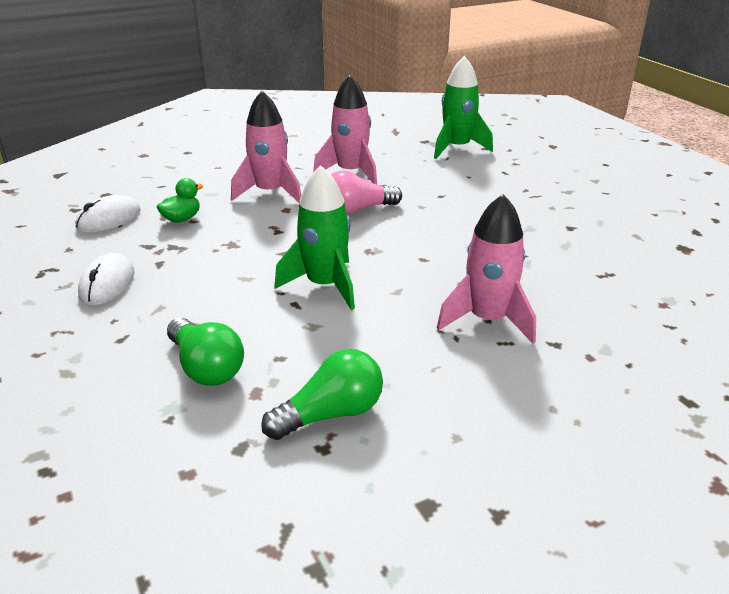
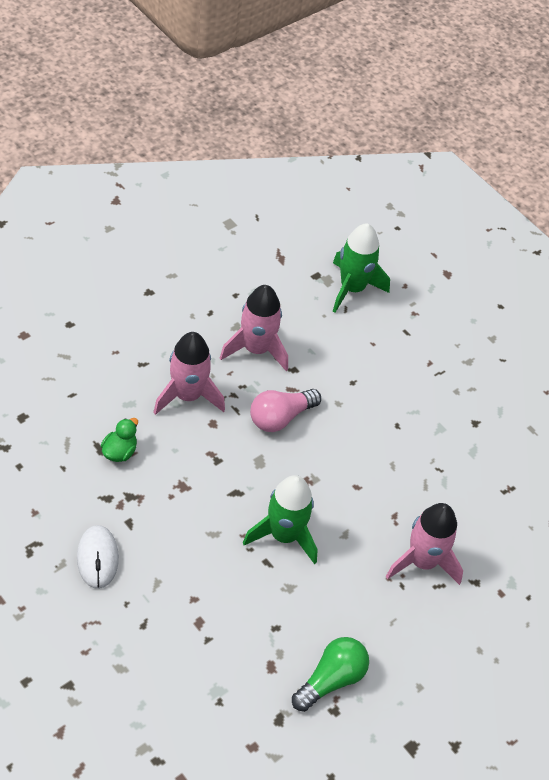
camera: 20 degrees left, 20 degrees up
white mouse [76,195,141,233] -> none
green light bulb [167,318,244,386] -> none

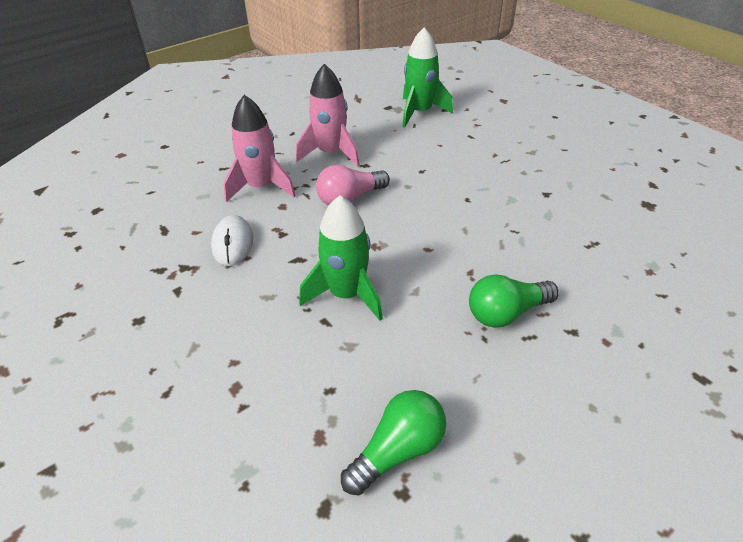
camera: 10 degrees right, 10 degrees down
white mouse [77,525,119,589] -> white mouse moved to [211,215,253,266]
green duck [101,418,138,462] -> none
pink rocket [386,503,463,585] -> green light bulb [469,274,559,328]

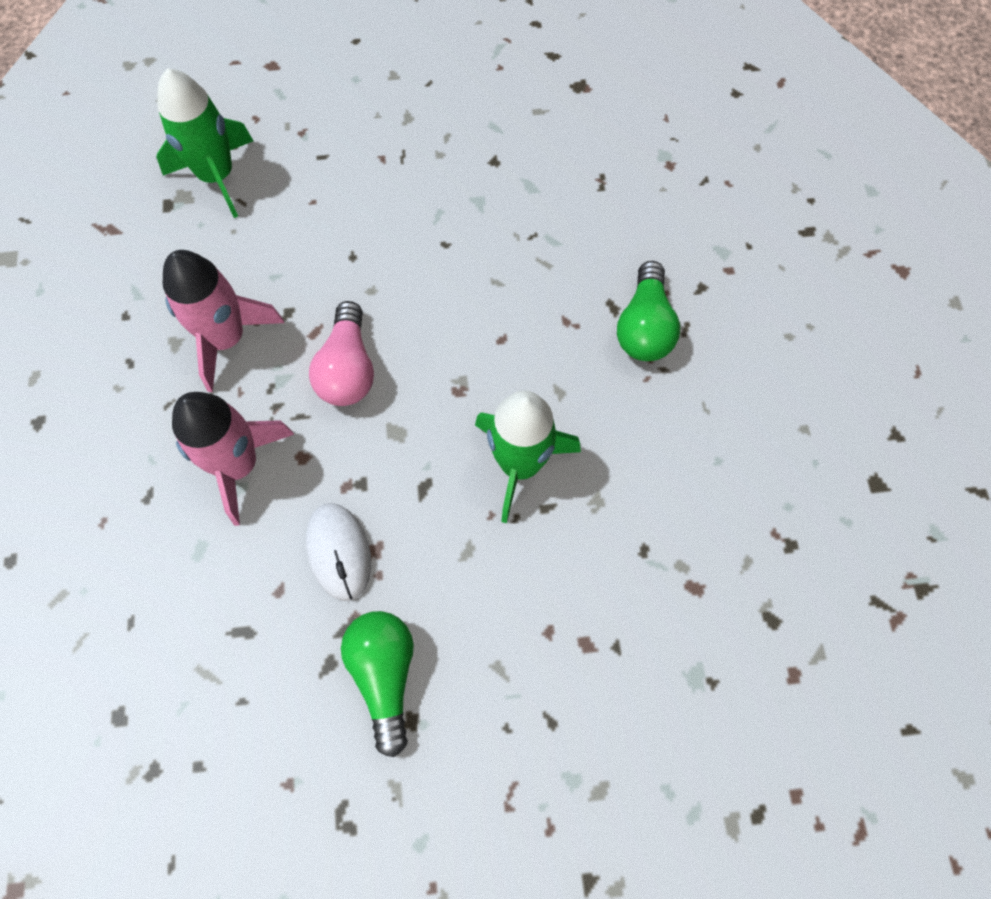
camera: 60 degrees left, 25 degrees up
white mouse [211,215,253,266] -> white mouse turned 45 degrees clockwise [306,503,371,601]
green light bulb [341,390,446,496] -> green light bulb moved to [341,611,414,757]

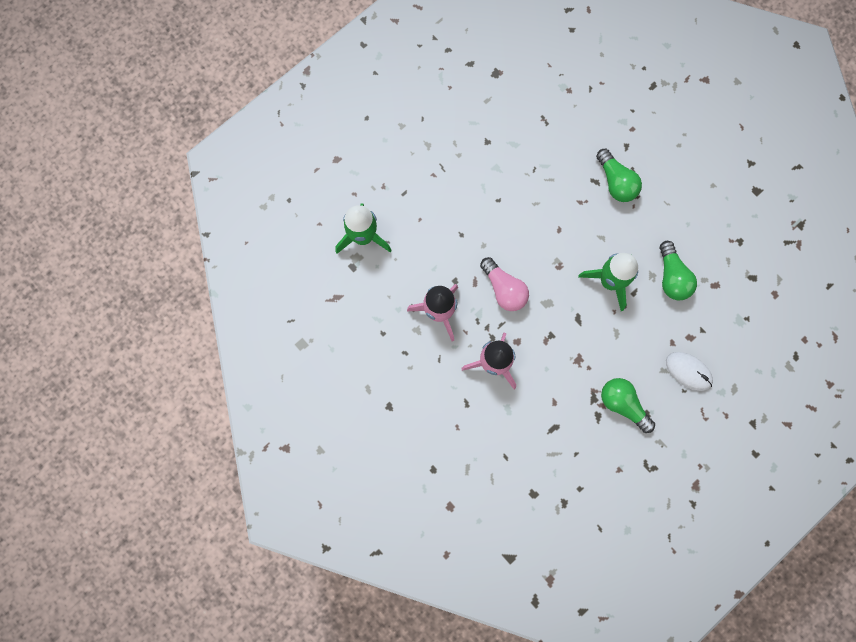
camera: 35 degrees left, 10 degrees up
white mouse [306,503,371,601] -> white mouse moved to [666,352,713,391]
none -> green light bulb [660,241,697,300]

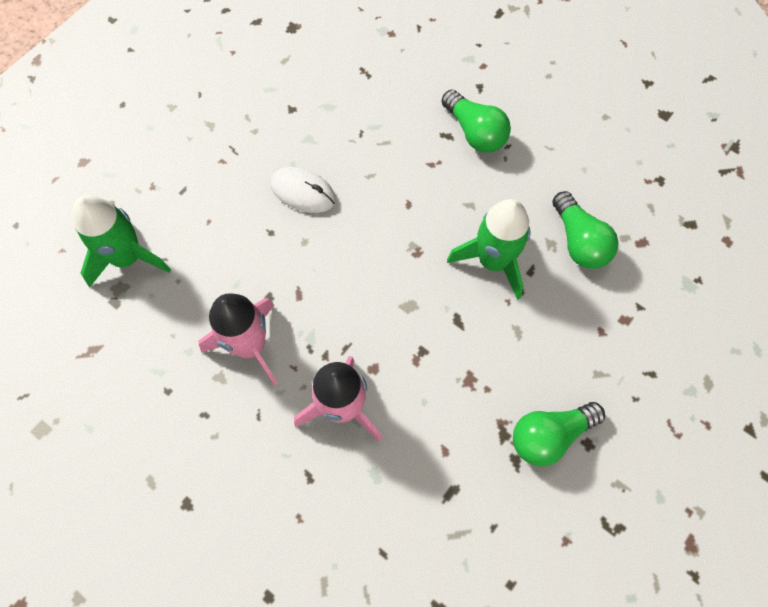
camera: 10 degrees left, 10 degrees down
pink light bulb [480,257,529,311] -> none
green light bulb [601,378,655,433] -> green light bulb turned 60 degrees counterclockwise [513,402,605,466]
white mouse [666,352,713,391] -> white mouse moved to [270,167,336,213]

